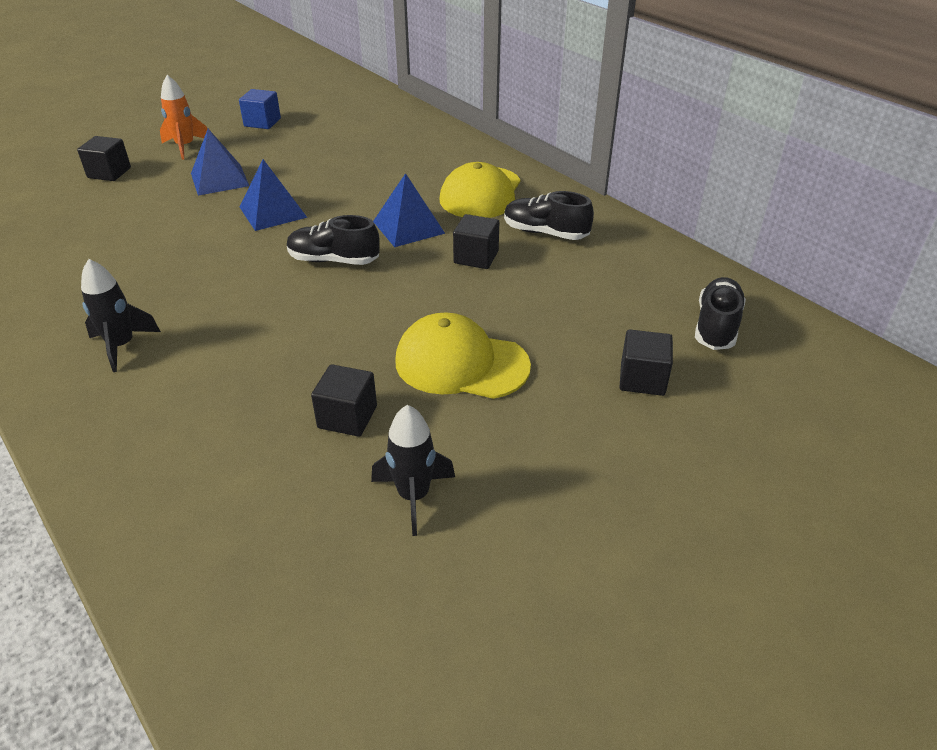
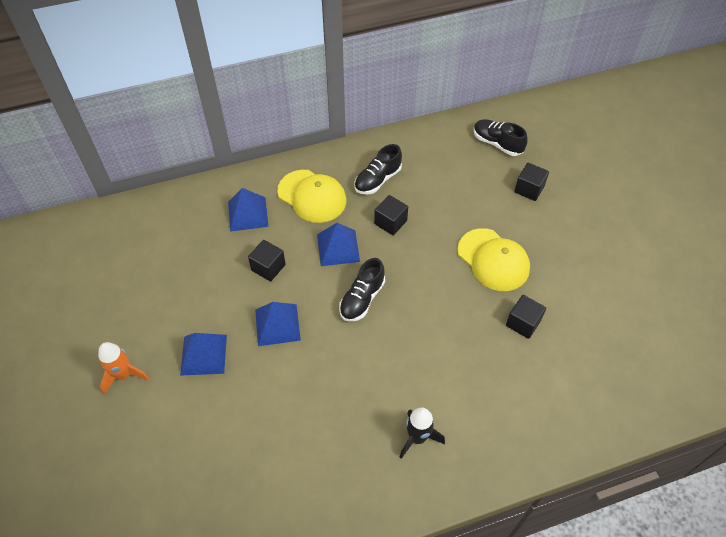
camera: 70 degrees left, 15 degrees up
black cube [77,136,131,181] -> black cube moved to [248,240,286,281]
blue cube [239,89,281,129] -> none
black rocket [371,405,455,536] -> none
yellow cap [395,312,531,399] -> yellow cap turned 75 degrees counterclockwise [457,228,530,291]
none -> blue pyramid [228,188,269,232]

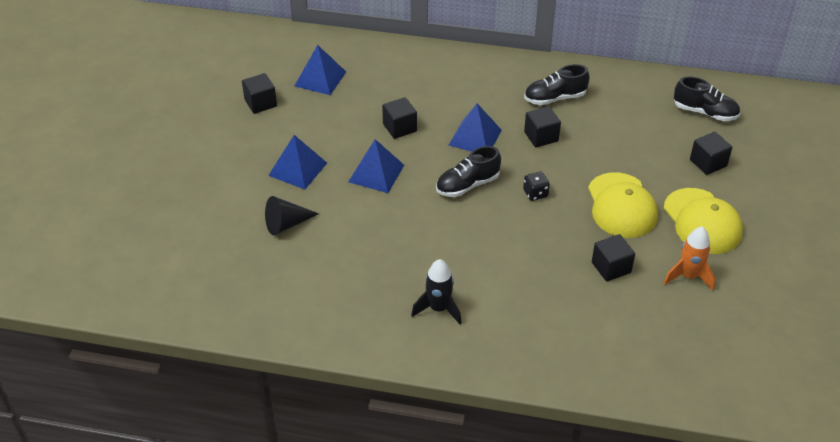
camera: 30 degrees right, 10 degrees down
orange rocket [98,342,149,394] -> orange rocket moved to [664,226,715,291]
blue pyramid [228,188,269,232] -> blue pyramid moved to [295,45,346,95]
yellow cap [277,170,346,223] -> yellow cap moved to [664,188,743,254]
black shoe [474,119,528,156] -> black shoe turned 135 degrees clockwise [674,76,740,121]
none -> black cube [242,73,277,114]
none -> black cone [265,196,319,236]
none -> black dice [523,171,550,201]

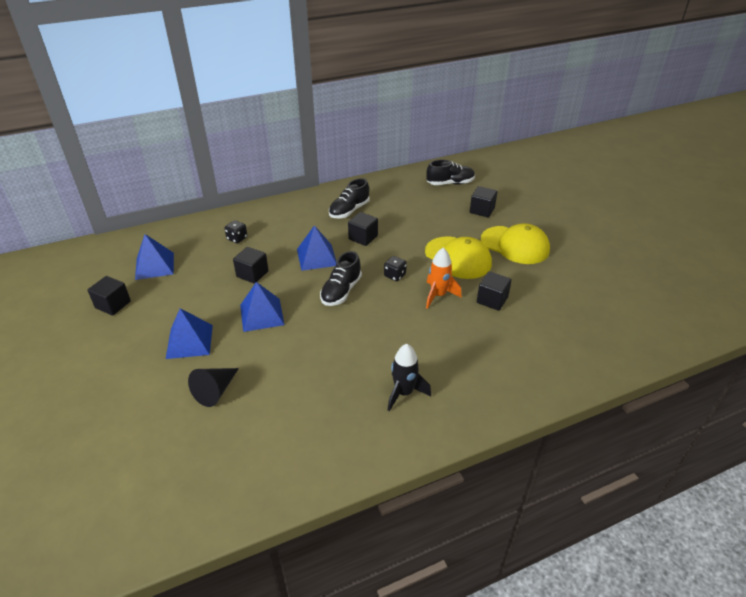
camera: 35 degrees left, 5 degrees down
orange rocket [664,226,715,291] -> orange rocket moved to [426,248,461,309]
none -> black dice [224,220,247,243]

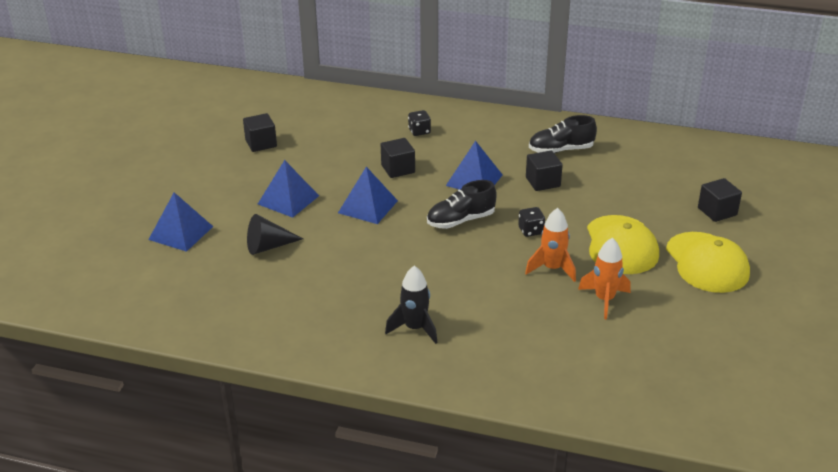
camera: 40 degrees right, 5 degrees down
blue pyramid [135,234,174,280] -> blue pyramid moved to [148,192,213,252]
black shoe [426,160,475,185] -> none
black cube [477,271,512,311] -> orange rocket [578,238,631,319]

